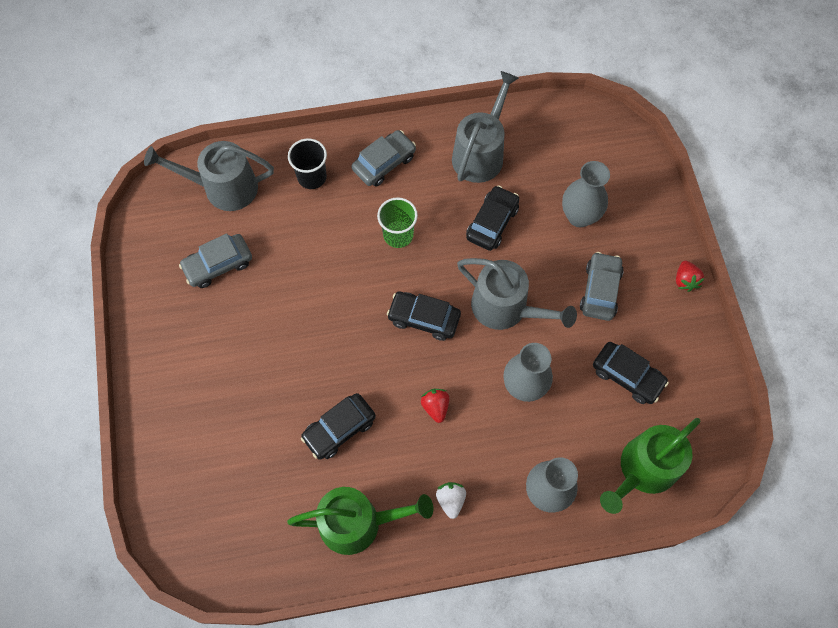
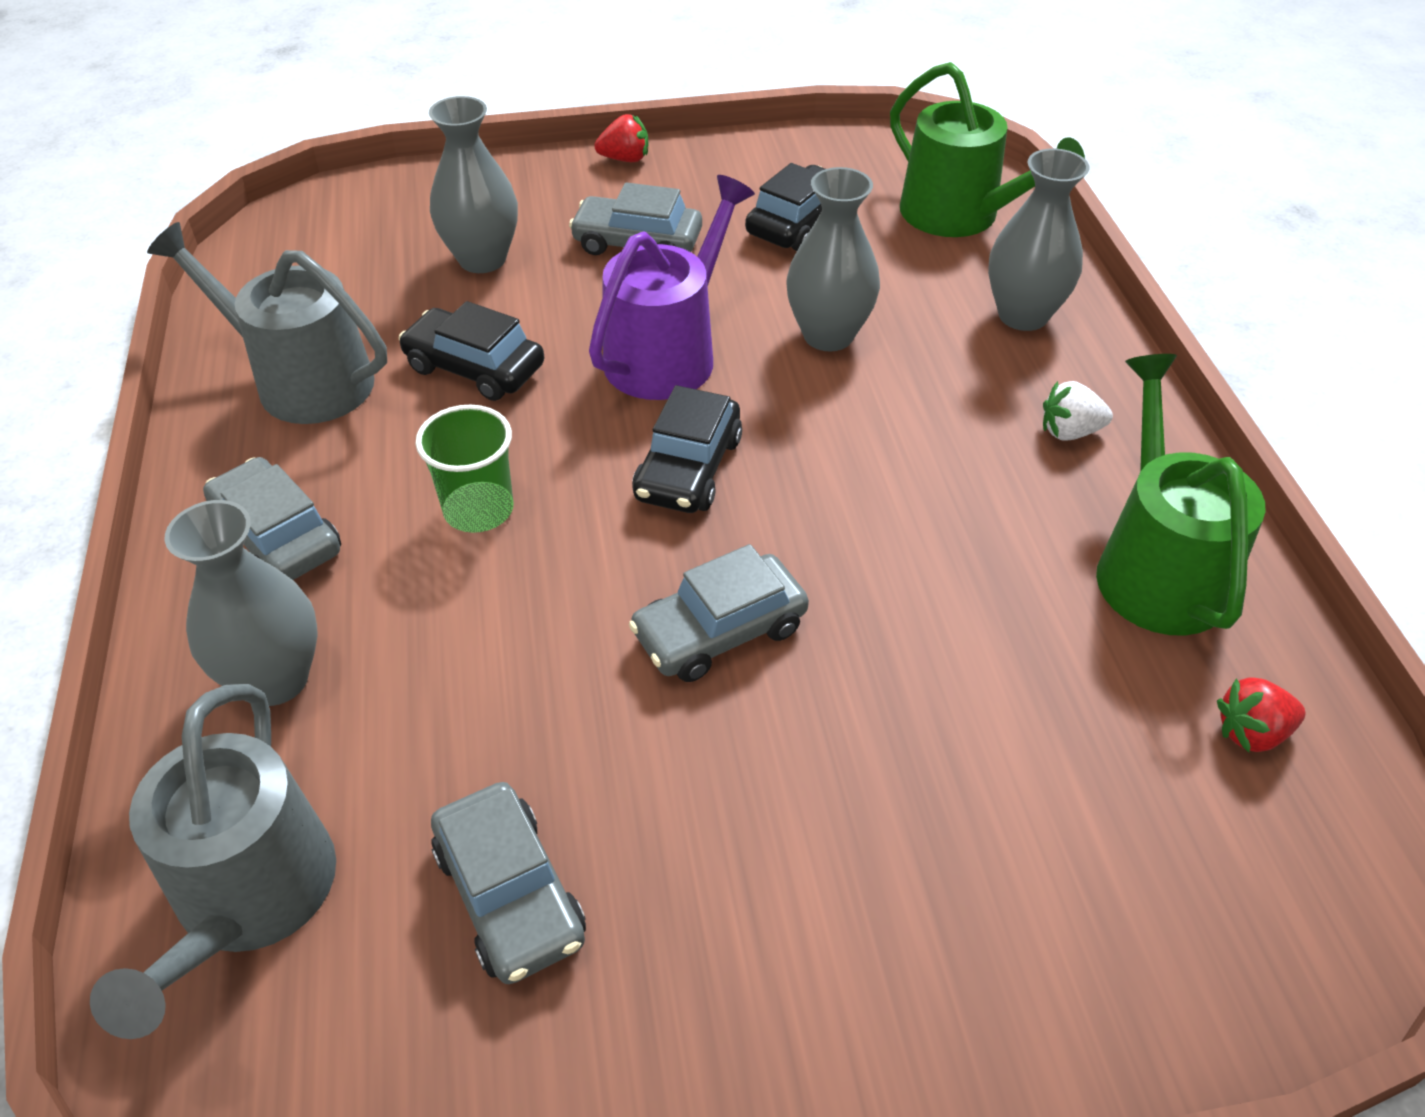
camera: 90 degrees left, 20 degrees down
black cup [288,138,327,189] -> grey vase [165,500,318,706]
black car [301,393,376,460] -> none
red strawberry [421,389,449,423] -> red strawberry moved to [1217,677,1305,752]
grey watering can [457,258,577,330] -> purple watering can [589,175,755,400]
none -> grey car [629,544,809,682]

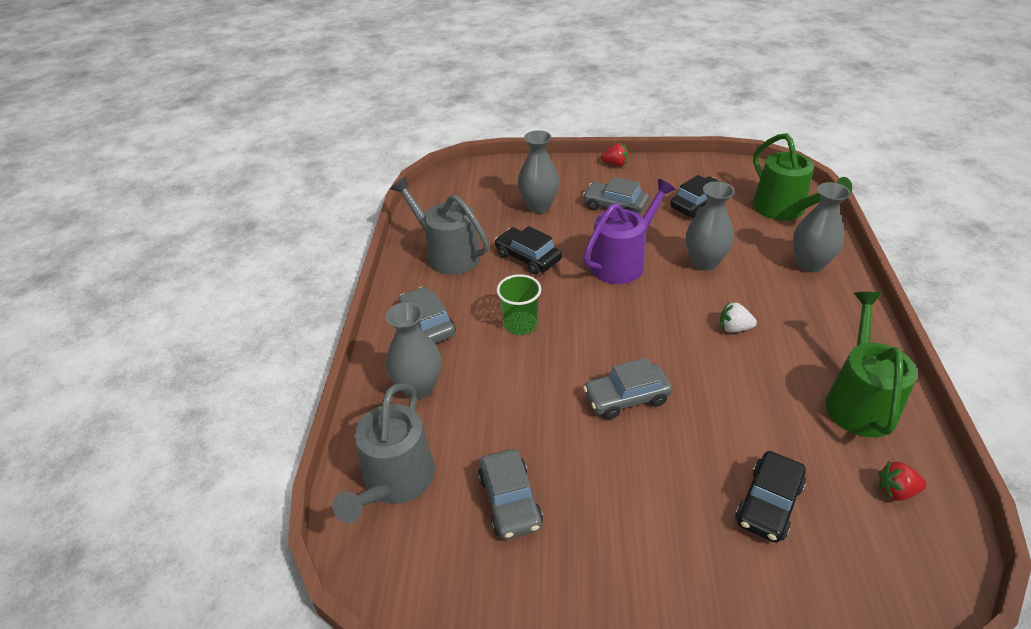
camera: 15 degrees right, 5 degrees down
black car [632,385,742,513] -> black car moved to [735,451,806,543]
white strawberry [1043,381,1113,441] -> white strawberry moved to [720,302,757,333]

